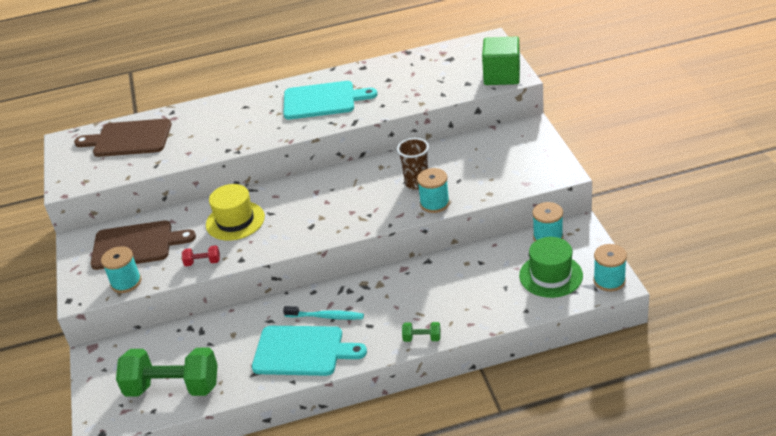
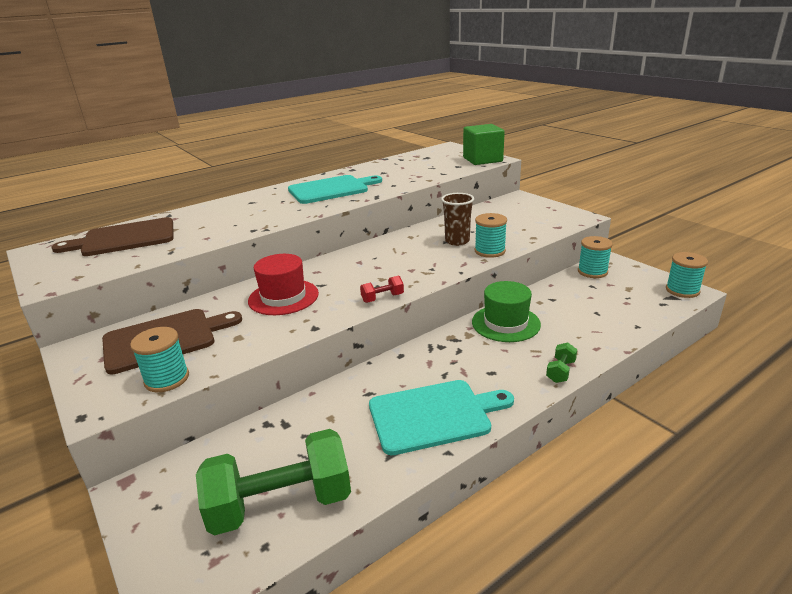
camera: 25 degrees left, 10 degrees down
red dumbbell [182,245,220,267] -> red dumbbell moved to [360,276,404,303]
yellow hat [206,184,265,241] -> red hat [248,254,319,315]
turquoise toothbrush [283,306,364,320] -> none
green dumbbell [402,322,441,342] -> green dumbbell turned 45 degrees counterclockwise [546,343,577,383]
green hat [519,237,583,298] -> green hat moved to [472,281,541,342]

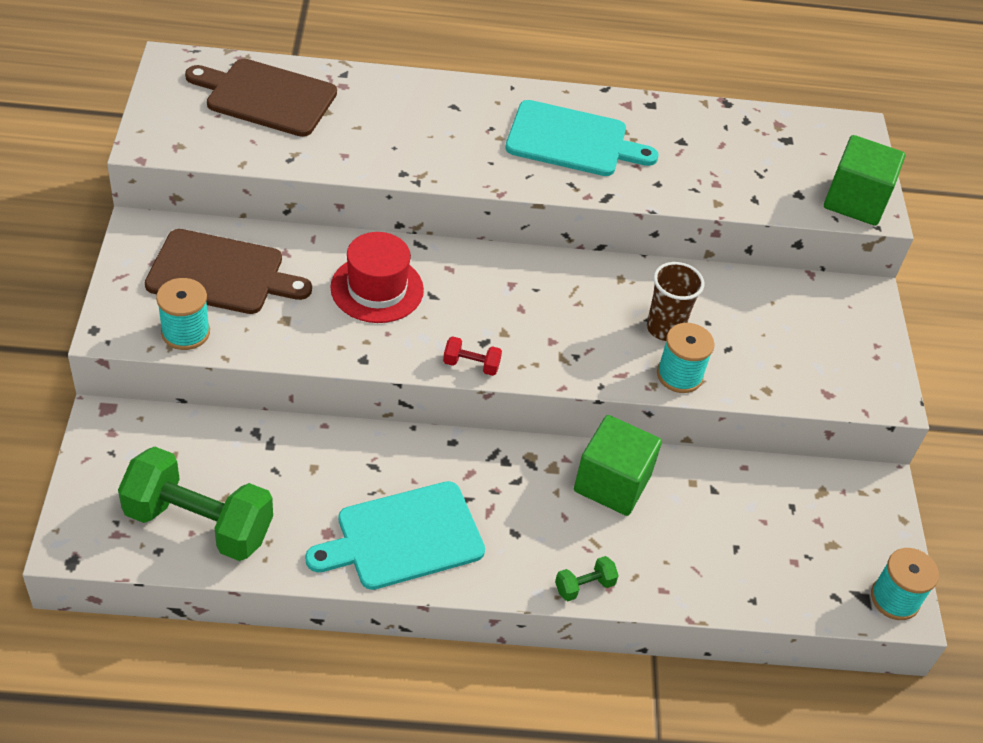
camera: 30 degrees right, 20 degrees up
turquoise cutting board [369,380,514,455] -> turquoise cutting board turned 135 degrees clockwise [305,481,485,590]
green hat [472,281,541,342] -> green cube [574,415,662,516]
turquoise spool [578,236,613,278] -> none

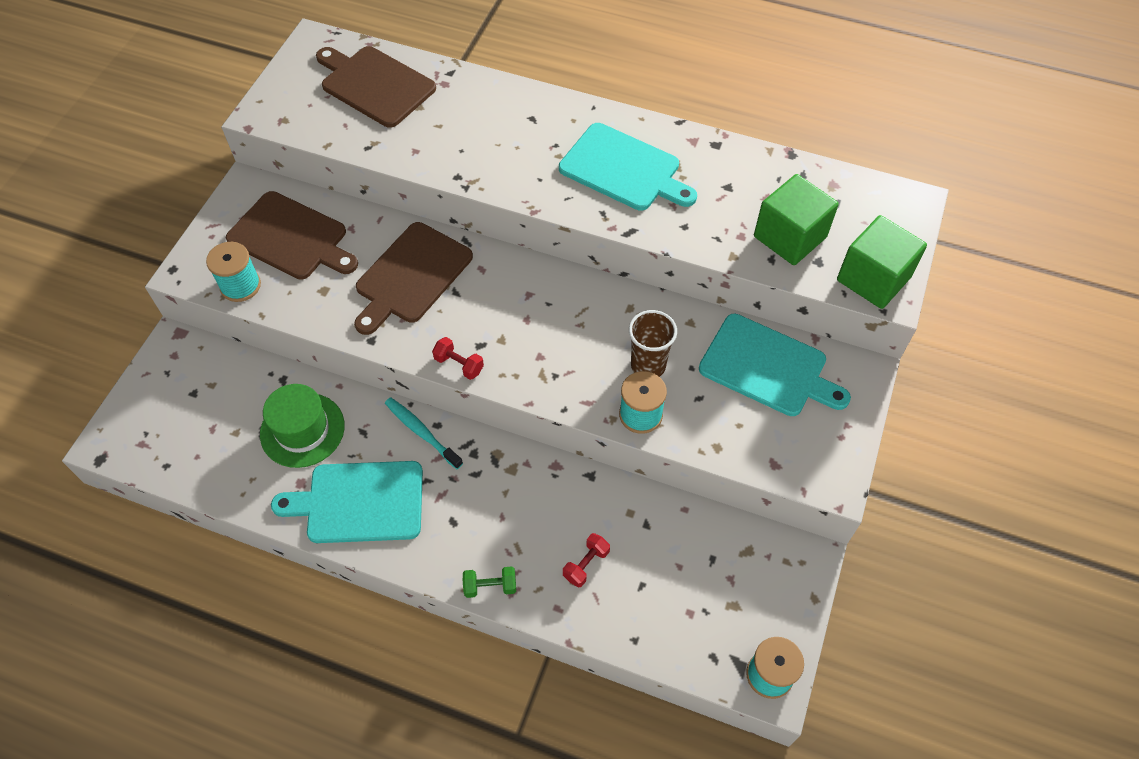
camera: 25 degrees right, 10 degrees up
green dumbbell [118,447,273,561] -> none
red hat [330,232,424,323] -> brown cutting board [354,222,473,335]
green cube [574,415,662,516] -> green cube moved to [754,174,839,265]
none -> green hat [260,384,345,468]
none -> turquoise toothbrush [385,397,463,469]
none -> red dumbbell [563,533,610,587]
none -> turquoise cutting board [699,314,851,416]

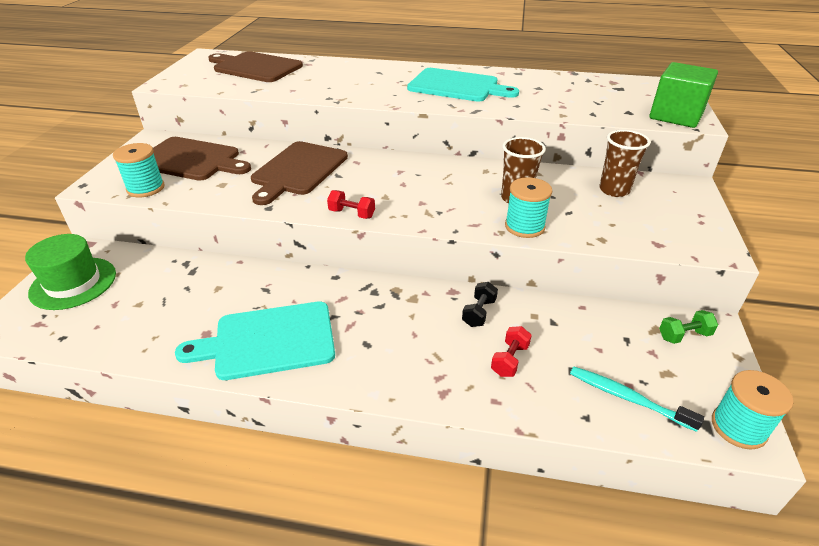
camera: 10 degrees left, 20 degrees down
green hat [260,384,345,468] -> green hat moved to [25,234,116,310]
turquoise toothbrush [385,397,463,469] -> turquoise toothbrush moved to [570,367,704,432]
green dumbbell [463,566,516,598] -> green dumbbell moved to [659,310,718,344]
turquoise cutting board [699,314,851,416] -> brown cup [599,130,651,197]
green cube [754,174,839,265] -> none
none -> black dumbbell [462,282,498,327]

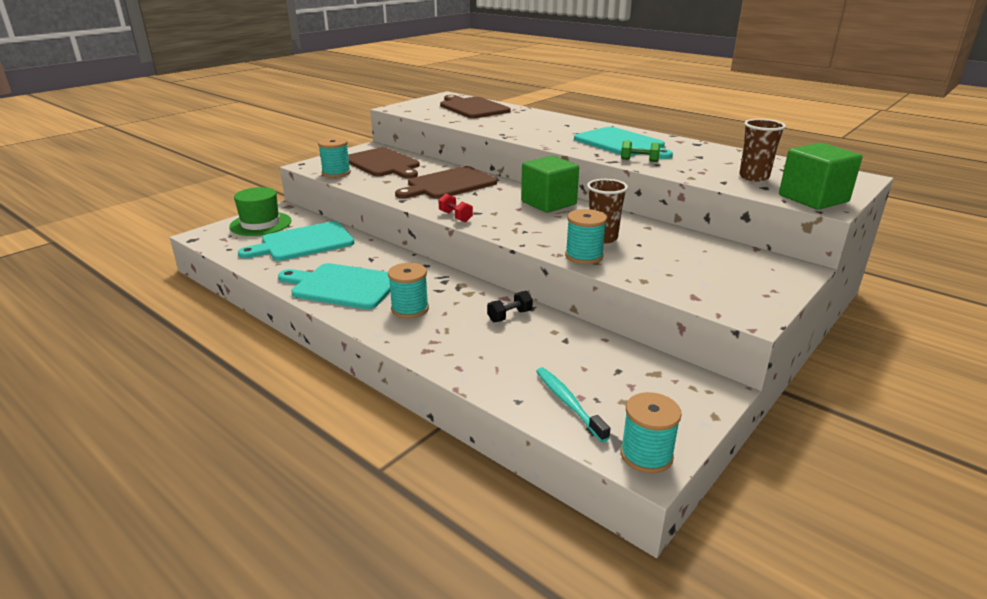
camera: 30 degrees right, 10 degrees down
red dumbbell [491,326,532,377] -> none
brown cup [599,130,651,197] -> brown cup moved to [739,119,786,182]
green dumbbell [659,310,718,344] -> green dumbbell moved to [621,140,661,162]
none -> turquoise cutting board [238,221,354,261]
none -> turquoise spool [388,263,429,318]
none -> green cube [521,156,579,213]

